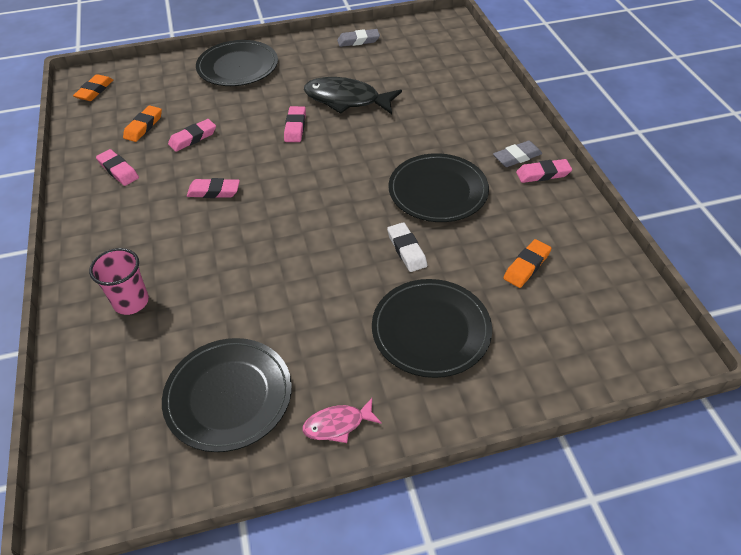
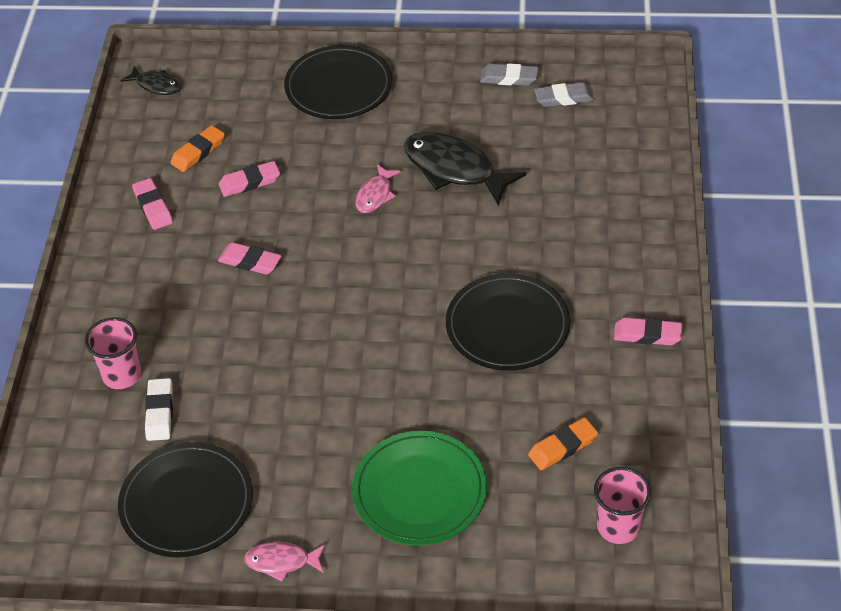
camera: 20 degrees right, 0 degrees up
orange eraser [73,74,113,101] -> black fish [120,66,181,95]
pink eraser [284,106,306,142] -> pink fish [355,164,401,213]
black plate [372,279,492,378] -> green plate [352,431,487,545]
white eraser [387,222,427,272] -> white eraser moved to [145,378,173,441]
grey eraser [493,141,542,167] -> grey eraser moved to [534,82,594,107]
none -> pink cup [594,467,651,544]

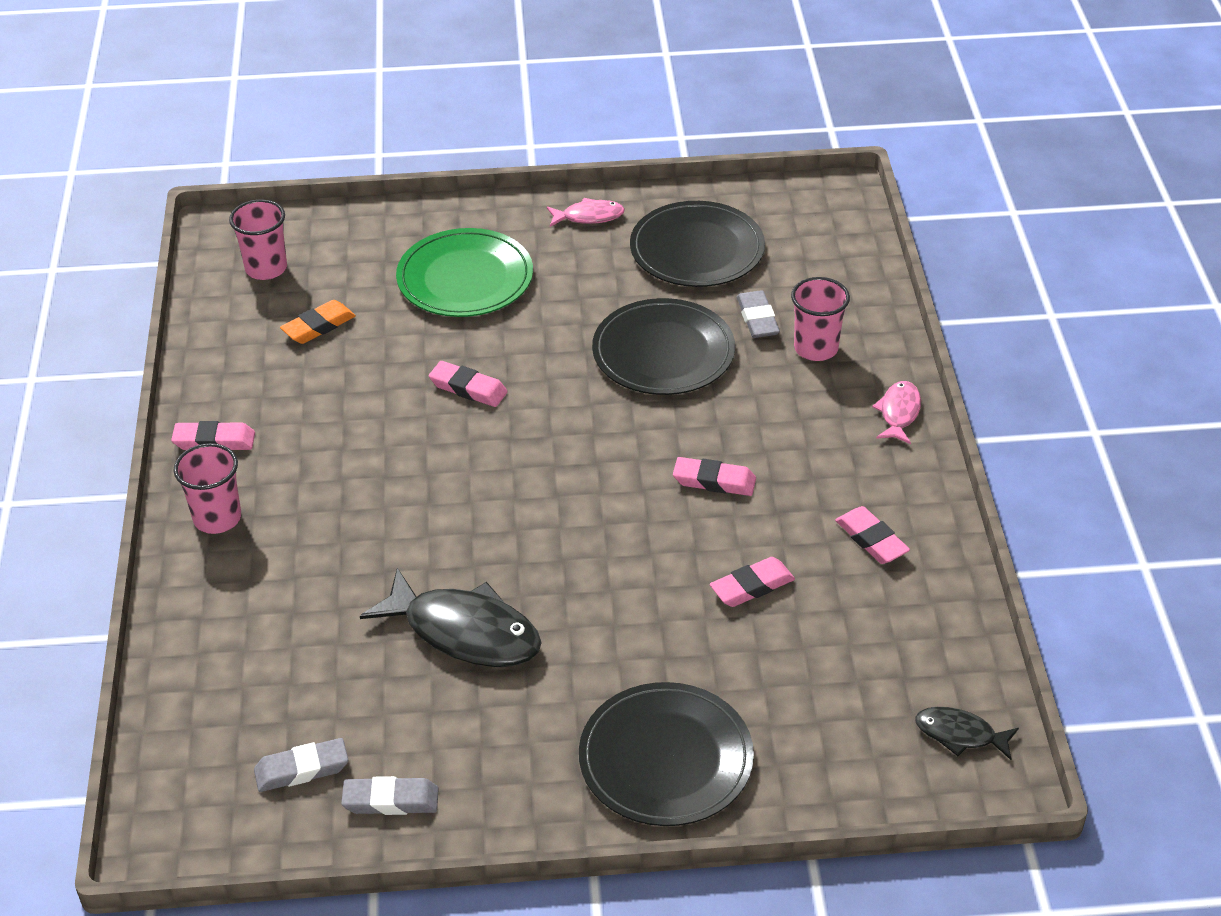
camera: 170 degrees right, 5 degrees down
white eraser [145,378,173,441] -> grey eraser [737,290,780,338]
orange eraser [170,125,225,172] -> none
pink fish [355,164,401,213] -> pink fish moved to [872,381,921,444]
black plate [446,273,570,371] -> black plate moved to [592,298,735,395]
none -> pink cup [174,443,241,534]
none -> pink eraser [429,361,508,407]

